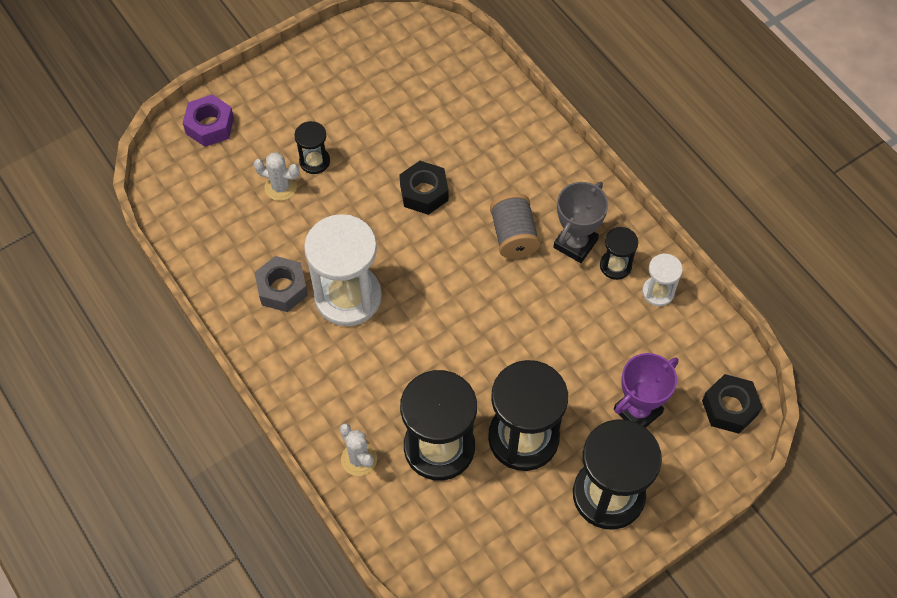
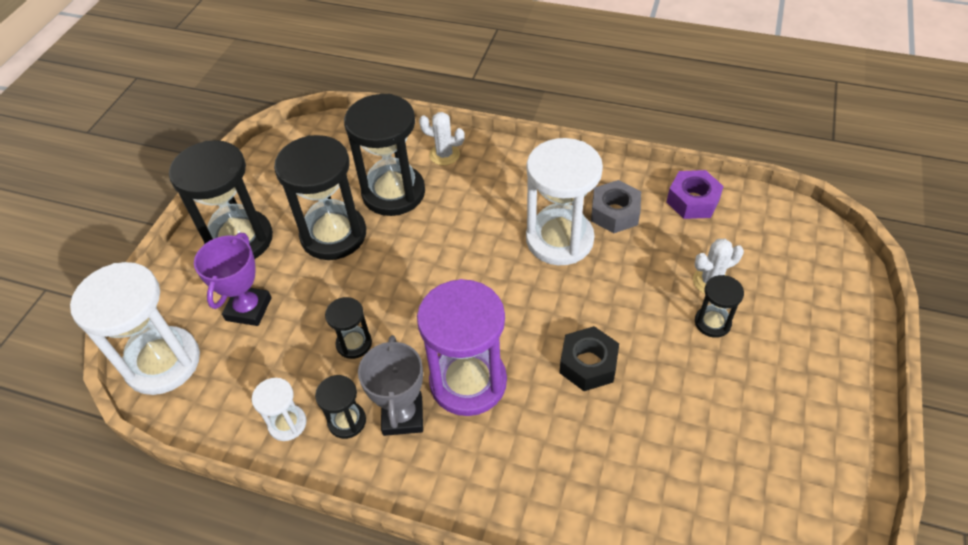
camera: 145 degrees right, 10 degrees down
purple nut [183,94,234,147] -> purple nut moved to [666,170,724,219]
grey spool [490,193,540,259] -> purple hourglass [417,279,507,416]
black nut [702,374,763,434] -> white hourglass [70,262,200,395]
none -> black hourglass [325,297,372,359]

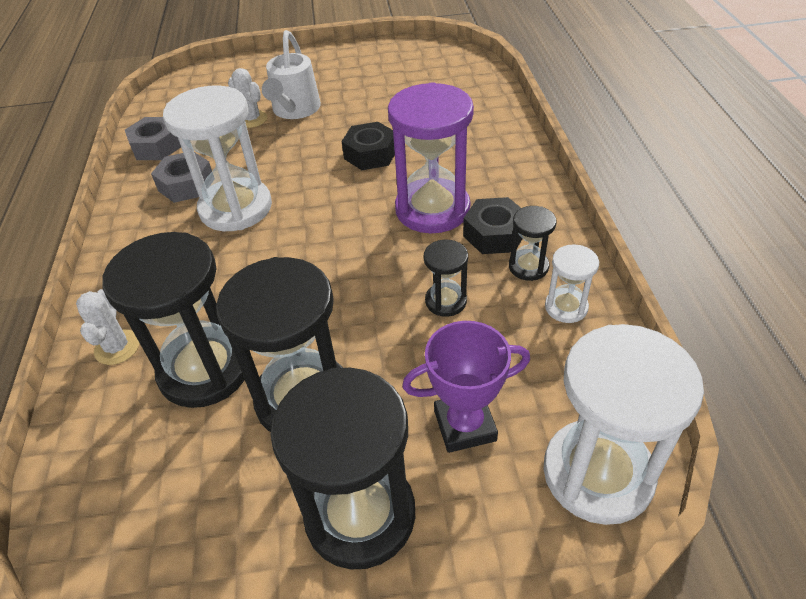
camera: 115 degrees left, 5 degrees down
grey trophy [358,335,423,436] -> black nut [463,197,522,254]
purple nut [666,170,724,219] -> grey nut [125,117,181,160]
black hourglass [695,275,744,338] -> white watering can [262,30,321,119]

